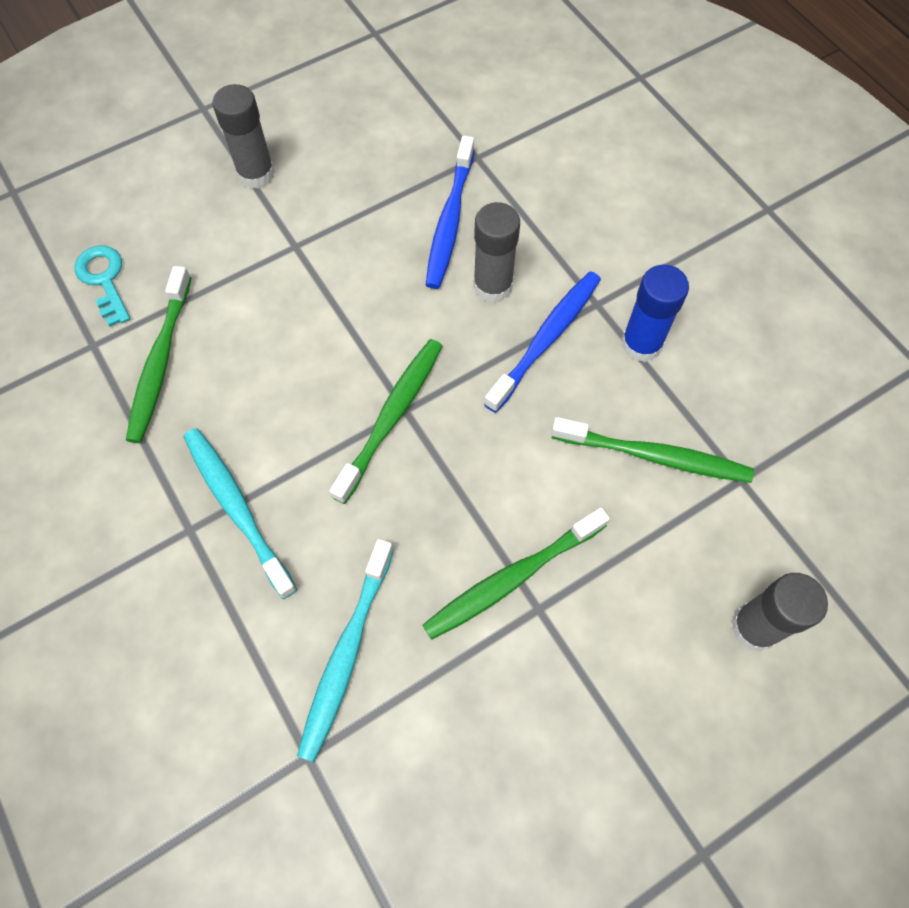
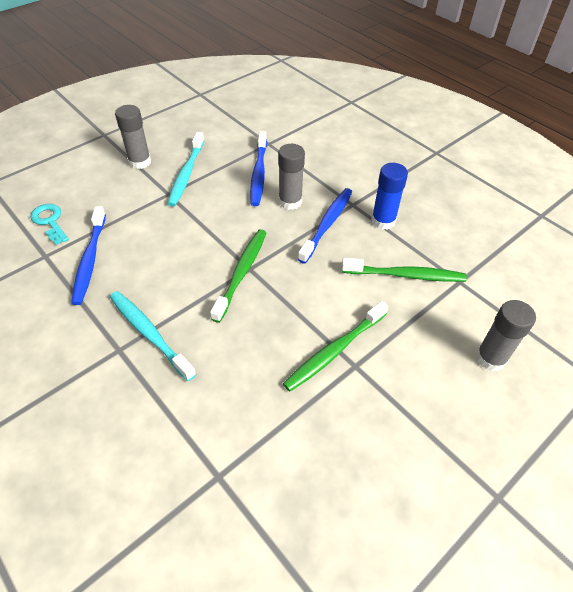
camera: 10 degrees left, 15 degrees down
green toothbrush [126,266,191,443] -> blue toothbrush [71,206,106,305]
turquoise toothbrush [297,539,394,762] -> turquoise toothbrush moved to [167,132,204,206]

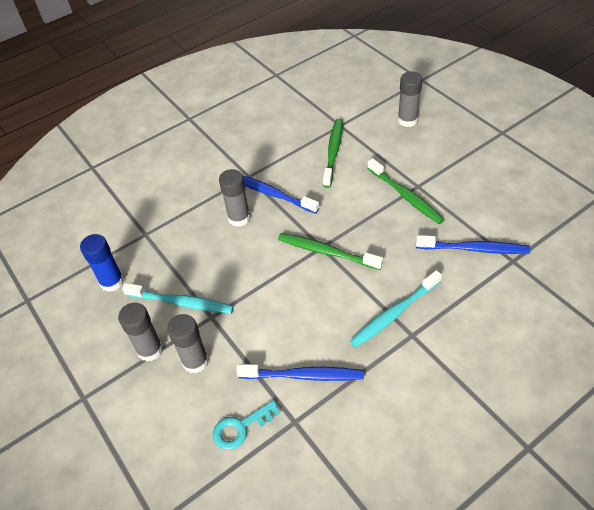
camera: 80 degrees left, 0 degrees up
blue toothbrush [250,131,267,206] -> blue toothbrush moved to [416,235,530,254]
blue glue stick [371,163,408,230] -> blue glue stick moved to [80,234,124,292]
none -> grey glue stick [167,314,209,374]

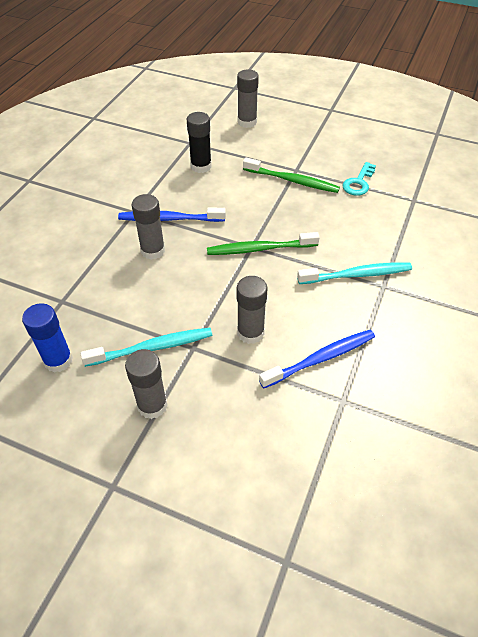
camera: 35 degrees left, 0 degrees up
grey glue stick [167,314,209,374] -> grey glue stick moved to [237,276,267,344]
turquoise key [213,400,280,450] -> turquoise key moved to [343,162,376,196]
green toothbrush [323,119,343,188] -> black glue stick [187,112,212,173]
turquoise toothbrush [350,270,442,348] -> turquoise toothbrush turned 120 degrees counterclockwise [297,262,412,284]
blue toothbrush [416,235,530,254] -> none

